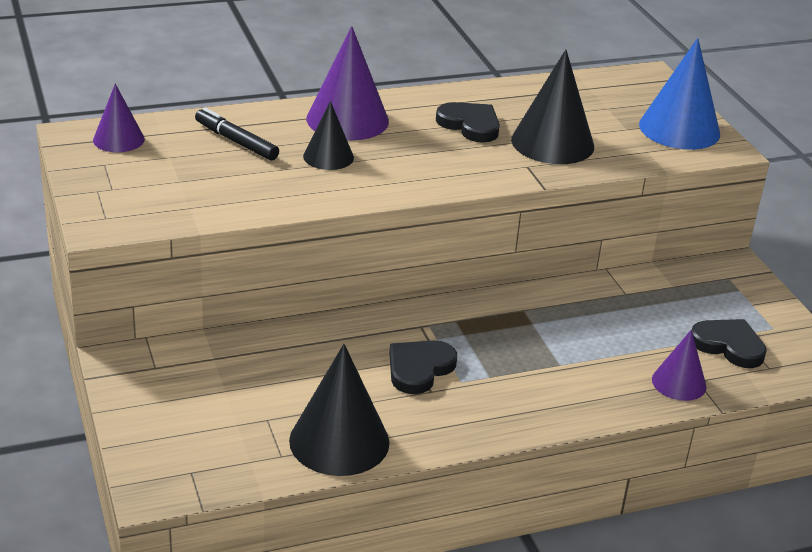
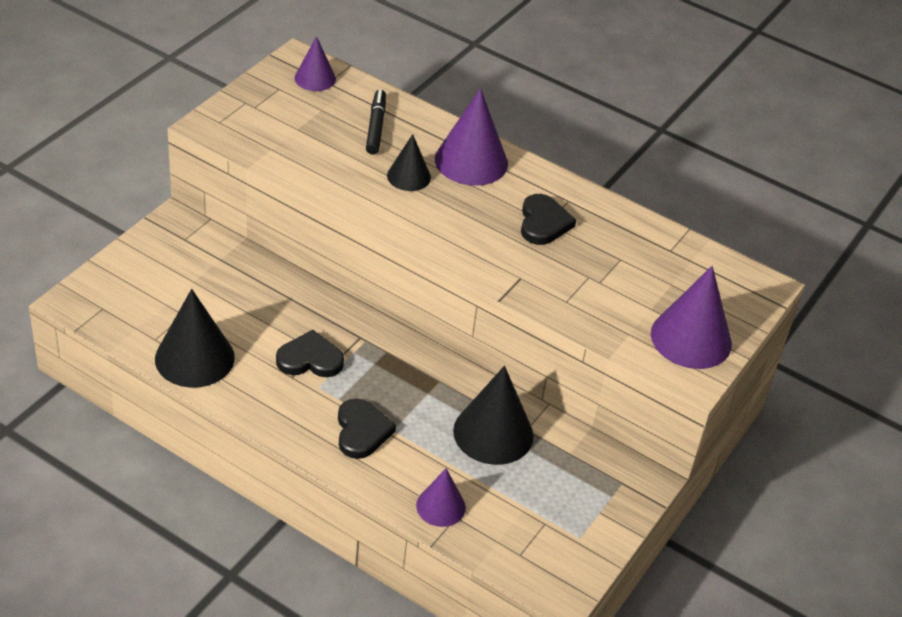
camera: 50 degrees right, 10 degrees up
black cone [511,49,594,164] -> black cone moved to [453,366,534,465]
blue cone [639,38,720,150] -> purple cone [651,266,732,369]
black heart [692,319,767,368] -> black heart moved to [338,398,396,459]

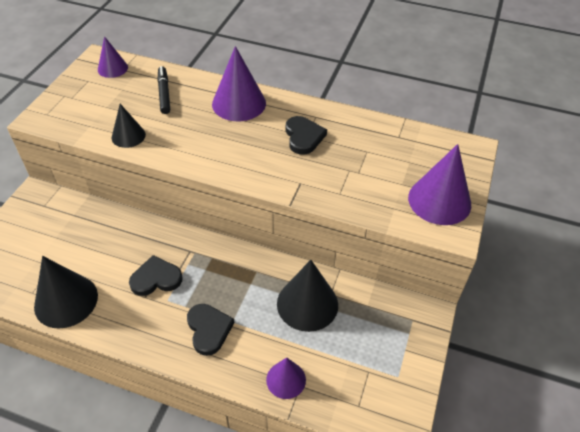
camera: 10 degrees left, 5 degrees up
black cone [387,134,431,191] -> black cone moved to [112,104,146,148]

